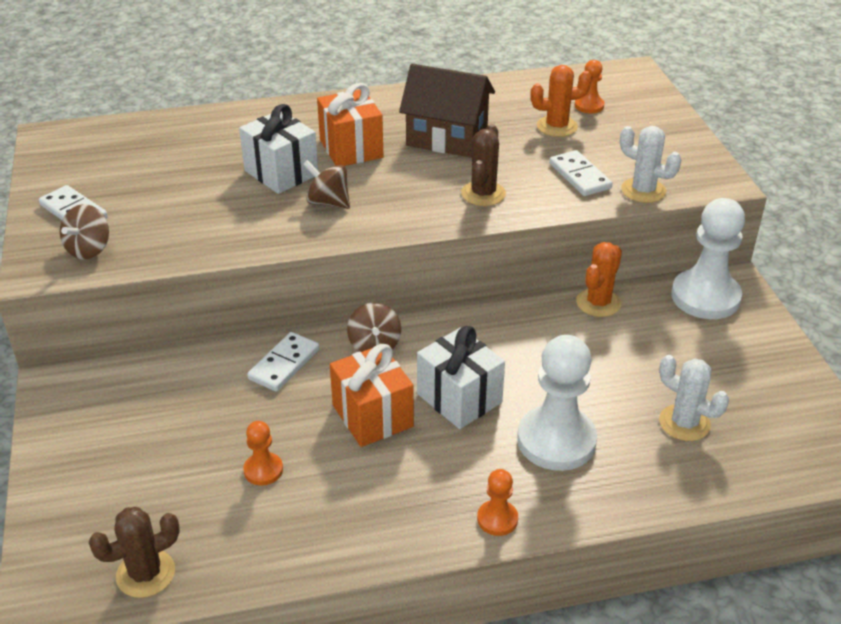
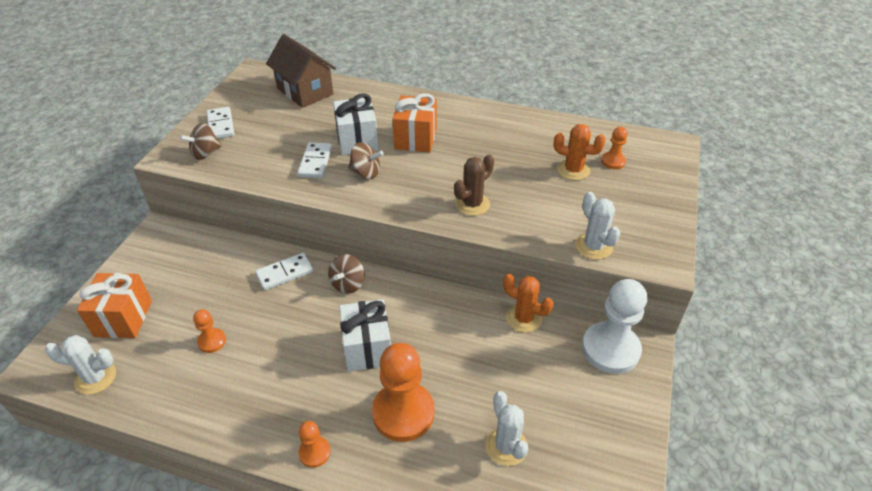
camera: 30 degrees right, 5 degrees up
brown cactus [89,507,180,598] -> white cactus [45,335,116,395]
brown spinning top [303,160,350,209] -> brown spinning top turned 135 degrees clockwise [348,142,384,179]
orange gift [330,344,414,447] -> orange gift moved to [77,273,152,338]
brown house [399,64,495,158] -> brown house moved to [266,34,336,108]
white pawn [517,335,597,471] -> orange pawn [372,343,435,442]
white domino [549,150,612,196] -> white domino moved to [298,142,332,178]
orange cactus [576,242,622,317] -> orange cactus turned 60 degrees clockwise [503,274,554,333]

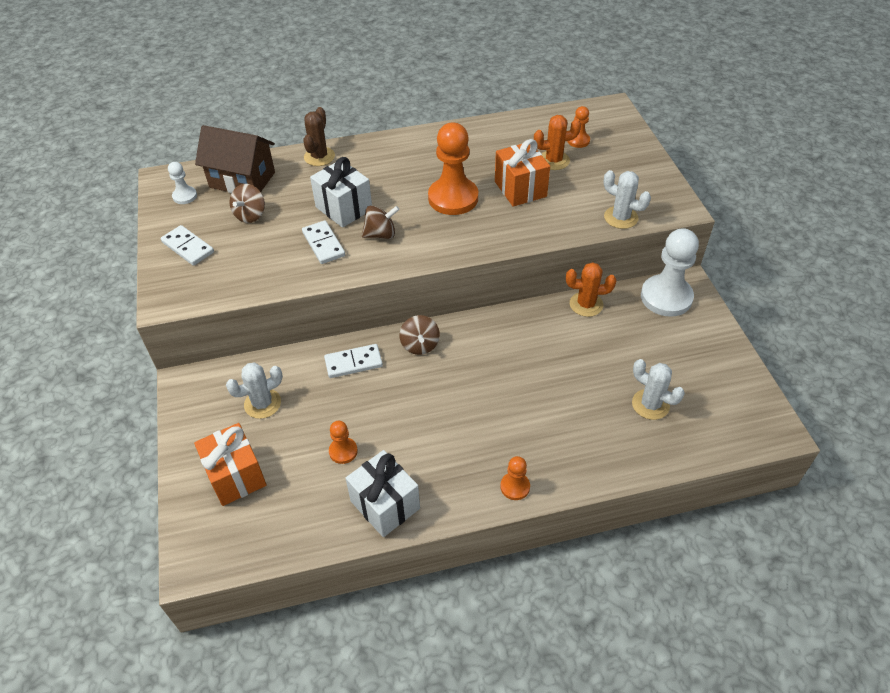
camera: 30 degrees left, 5 degrees up
white cactus [45,335,116,395] -> white cactus moved to [226,363,283,419]
brown spinning top [180,123,222,160] -> brown spinning top moved to [230,184,265,223]
white domino [255,253,313,290] -> white domino turned 45 degrees clockwise [324,344,383,378]
white gift [339,299,391,372] -> white gift moved to [345,450,420,537]
orange pawn [372,343,435,442] -> orange pawn moved to [428,123,478,215]
orange gift [393,93,437,152] -> orange gift moved to [495,139,550,207]
brown cactus [454,155,494,216] -> brown cactus moved to [303,107,335,166]
none -> white pawn [168,162,197,204]

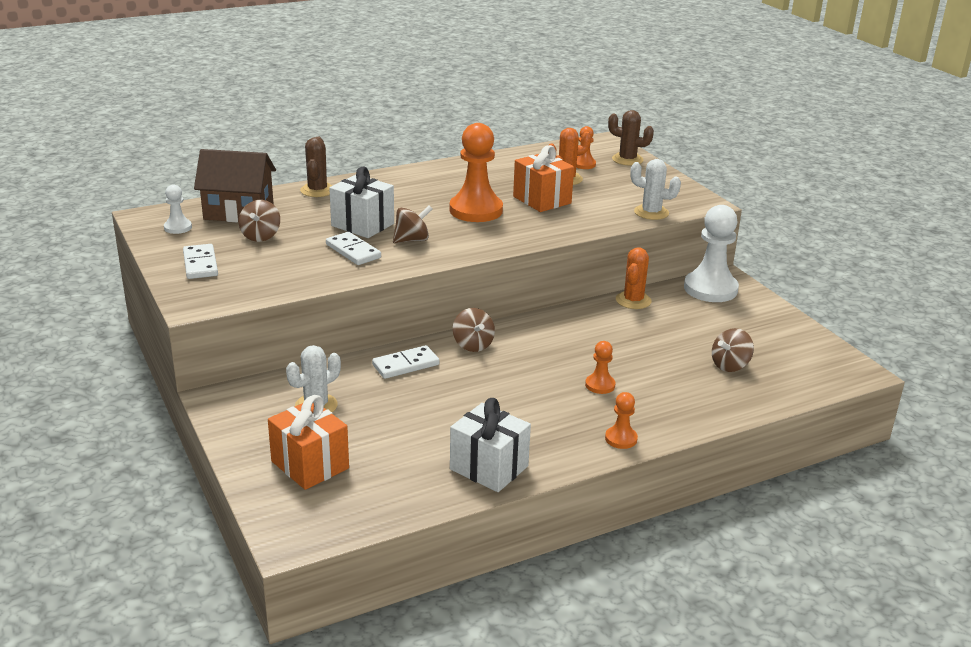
camera: 15 degrees left, 20 degrees down
white domino [161,225,214,266] -> white domino turned 45 degrees clockwise [183,244,218,279]
orange pawn [329,421,358,464] -> orange pawn moved to [585,341,615,394]
orange cactus [566,262,616,317] -> orange cactus turned 60 degrees counterclockwise [616,247,652,309]
white cactus [632,359,685,420] -> brown spinning top [712,328,754,372]
none -> brown cactus [608,110,654,165]

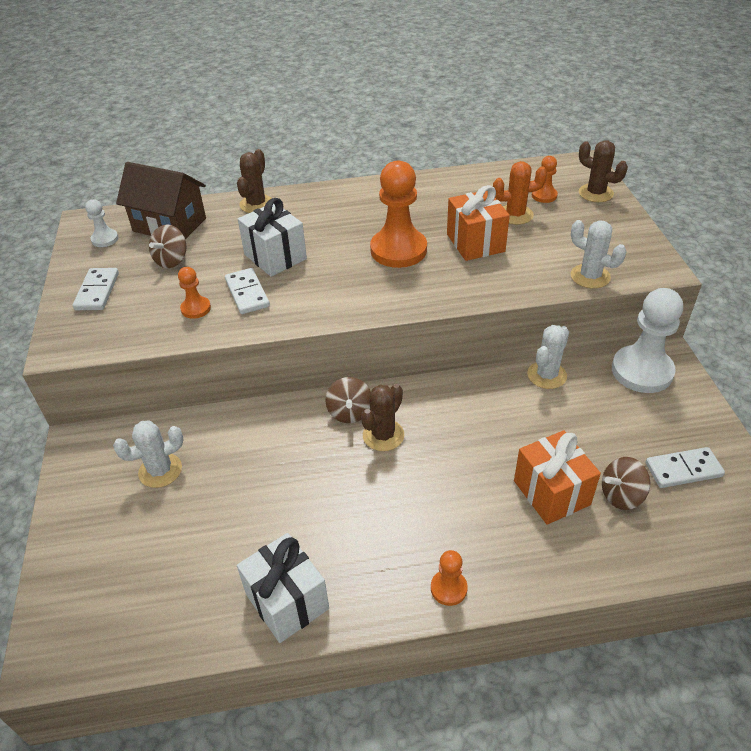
camera: 20 degrees right, 15 degrees up
orange gift [268,395,349,490] -> orange gift moved to [514,431,601,525]
white domino [372,345,440,379] -> white domino moved to [646,447,725,488]
brown spinning top [393,205,432,243] -> none
orange pawn [585,341,615,394] -> orange pawn moved to [178,267,211,319]
orange cactus [616,247,652,309] -> white cactus [527,325,569,389]
none -> brown cactus [361,384,404,451]

